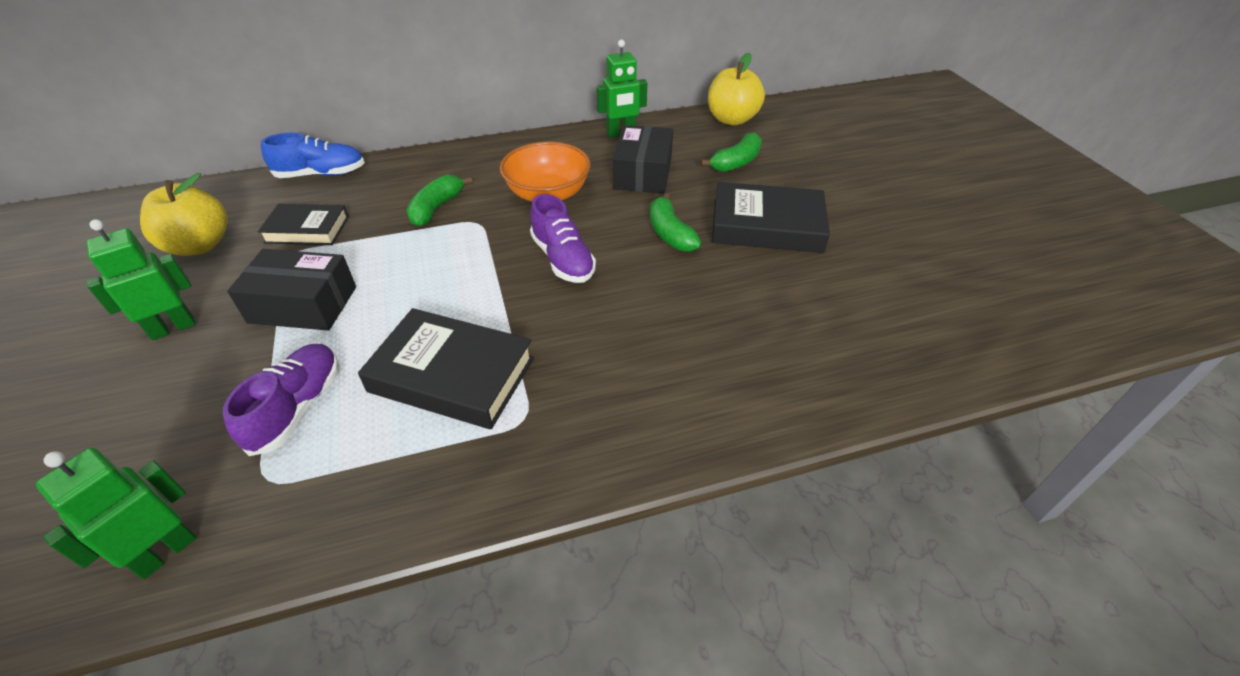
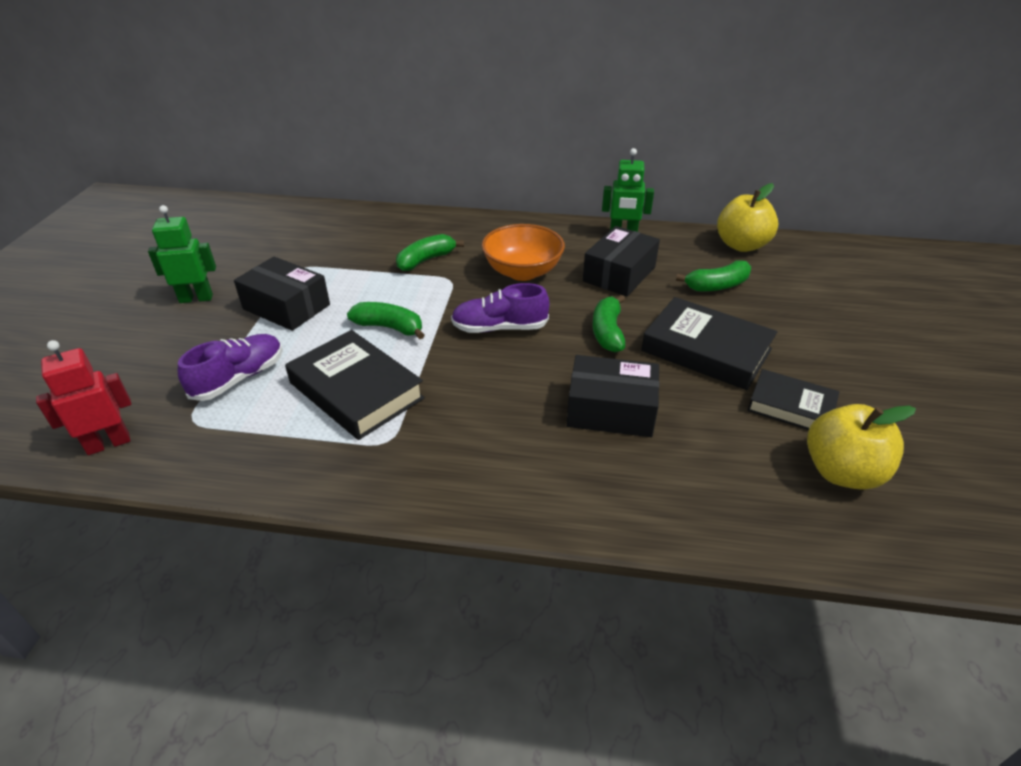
camera: 25 degrees right, 5 degrees down
green robot [36,448,196,579] -> red robot [36,340,131,455]
yellow apple [140,173,227,256] -> yellow apple moved to [807,404,916,489]
black book [258,204,349,245] -> black book moved to [747,369,839,430]
blue shoe [261,133,365,178] -> none
purple shoe [530,194,596,283] -> purple shoe turned 90 degrees clockwise [451,283,549,333]
none -> green banana [347,302,425,339]
none -> black box [566,355,659,437]

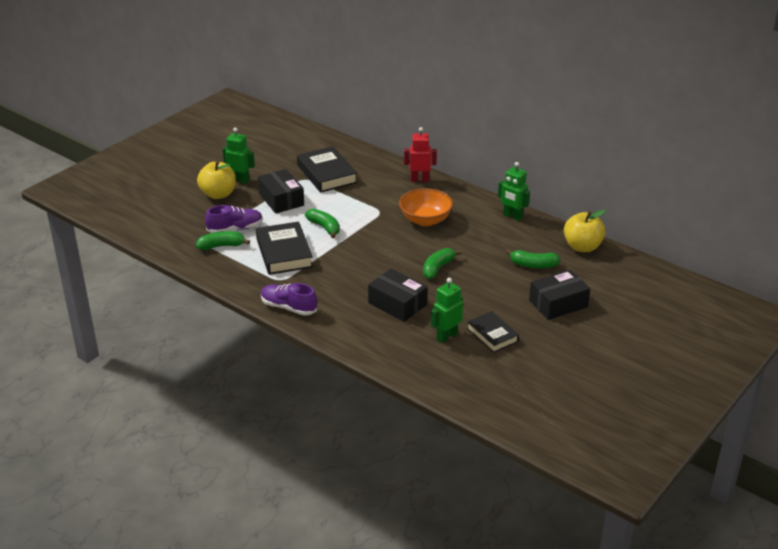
camera: 30 degrees right, 5 degrees down
red robot [36,340,131,455] -> red robot moved to [404,127,437,182]
green banana [396,234,464,271] -> green banana moved to [196,231,250,250]
purple shoe [451,283,549,333] -> purple shoe moved to [261,283,317,316]
black box [583,226,660,297] -> black box moved to [529,270,590,320]
black book [641,297,777,390] -> black book moved to [297,146,358,193]
yellow apple [807,404,916,489] -> yellow apple moved to [197,161,236,199]
none -> green robot [431,278,463,343]

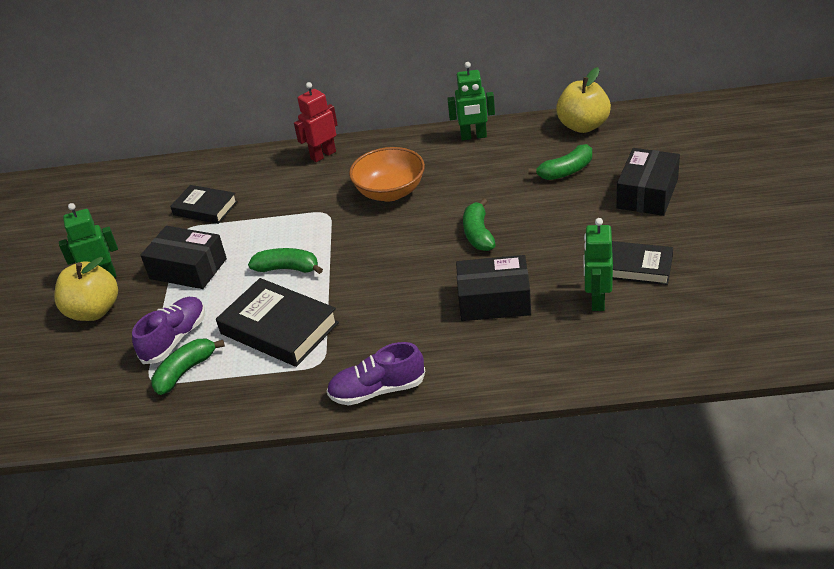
camera: 35 degrees left, 5 degrees up
black book [297,146,358,193] -> black book [170,185,238,224], size x0.63

